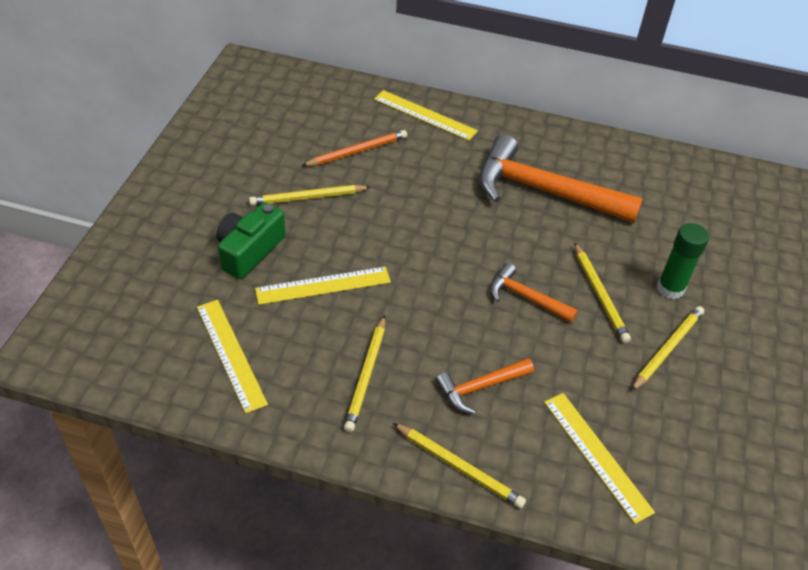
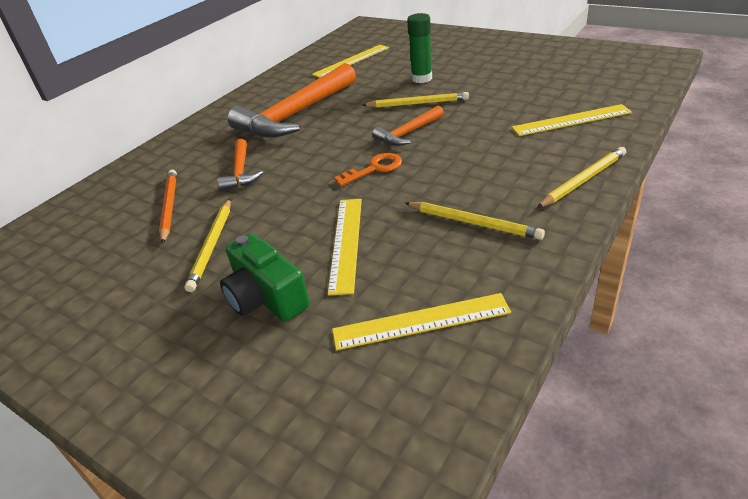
camera: 65 degrees left, 10 degrees down
yellow ruler [374,90,478,141] -> yellow ruler moved to [312,45,389,78]
orange hammer [436,358,534,414] -> orange hammer moved to [217,139,263,191]
yellow pencil [631,306,704,391] -> none
none -> orange key [334,153,402,186]

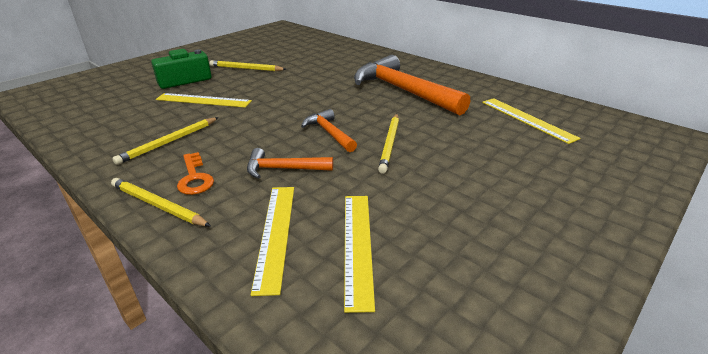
camera: 95 degrees right, 5 degrees down
orange pencil [159,170,177,244] -> none
orange hammer [217,139,263,191] -> orange hammer moved to [247,148,333,179]
yellow ruler [332,293,511,350] -> yellow ruler moved to [344,196,375,313]
orange key [334,153,402,186] -> orange key moved to [177,152,214,195]
green glue stick [407,13,432,83] -> none
yellow pencil [537,147,626,208] -> yellow pencil turned 150 degrees clockwise [111,178,211,226]

